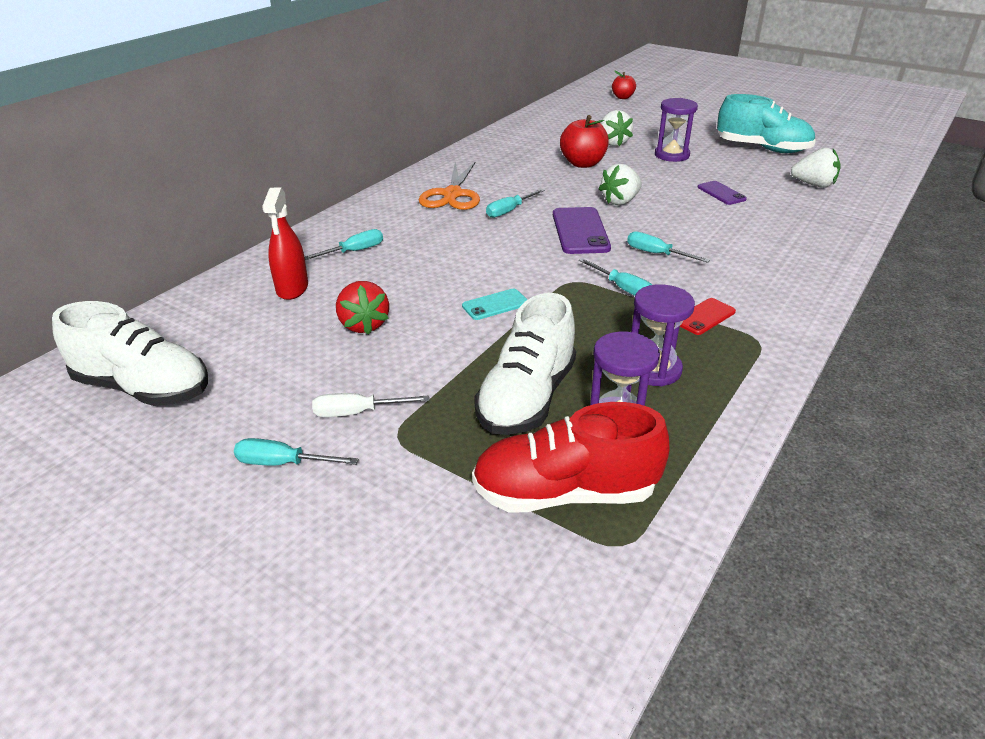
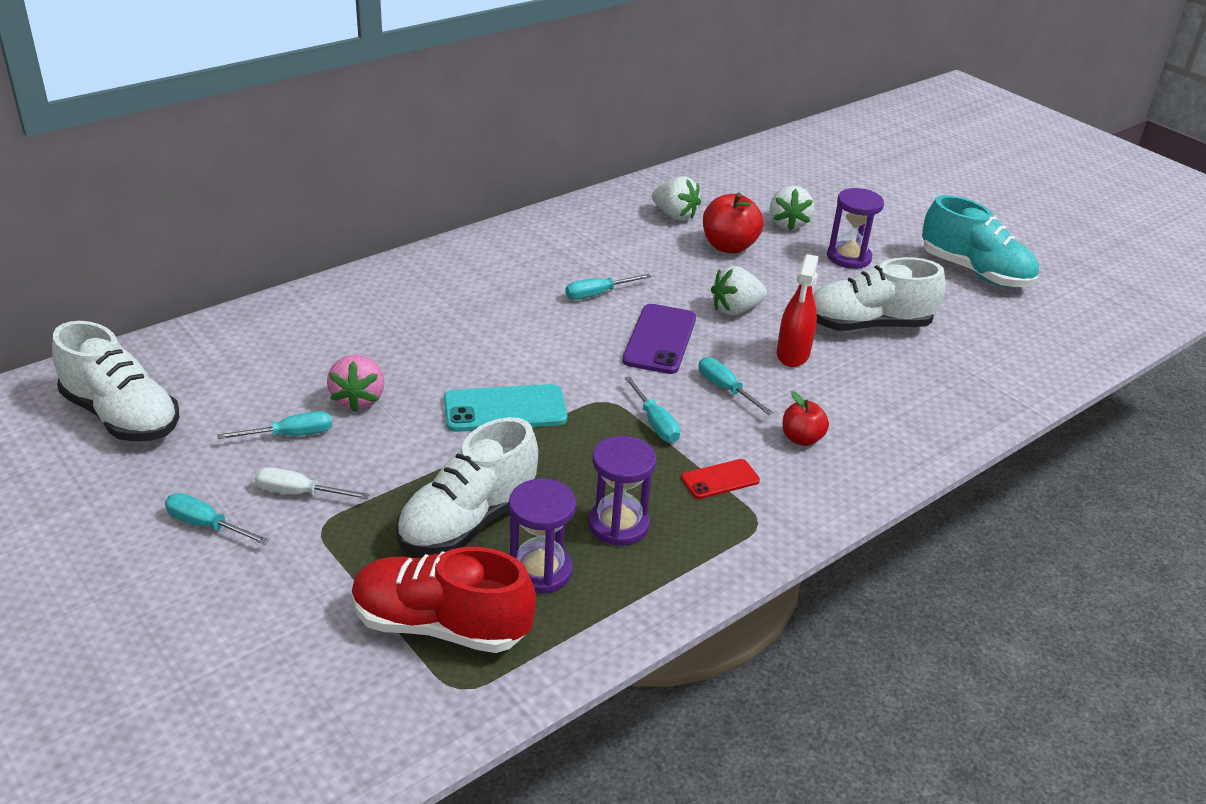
camera: 15 degrees right, 0 degrees up
red spray bottle [262,188,308,300] -> red spray bottle moved to [777,254,818,367]
turquoise screwdriver [305,229,383,260] -> turquoise screwdriver moved to [217,411,332,439]
red strawberry [336,281,389,335] -> pink strawberry [327,355,385,412]
orange scissors [419,161,480,210] -> none
turquoise phone [462,289,527,320] -> turquoise phone [444,384,567,432], size x1.71
red apple [612,71,636,99] -> red apple moved to [783,391,829,446]
purple phone [698,181,747,205] -> white shoe [813,257,946,331]
white strawberry [791,148,841,188] -> white strawberry moved to [652,176,701,221]

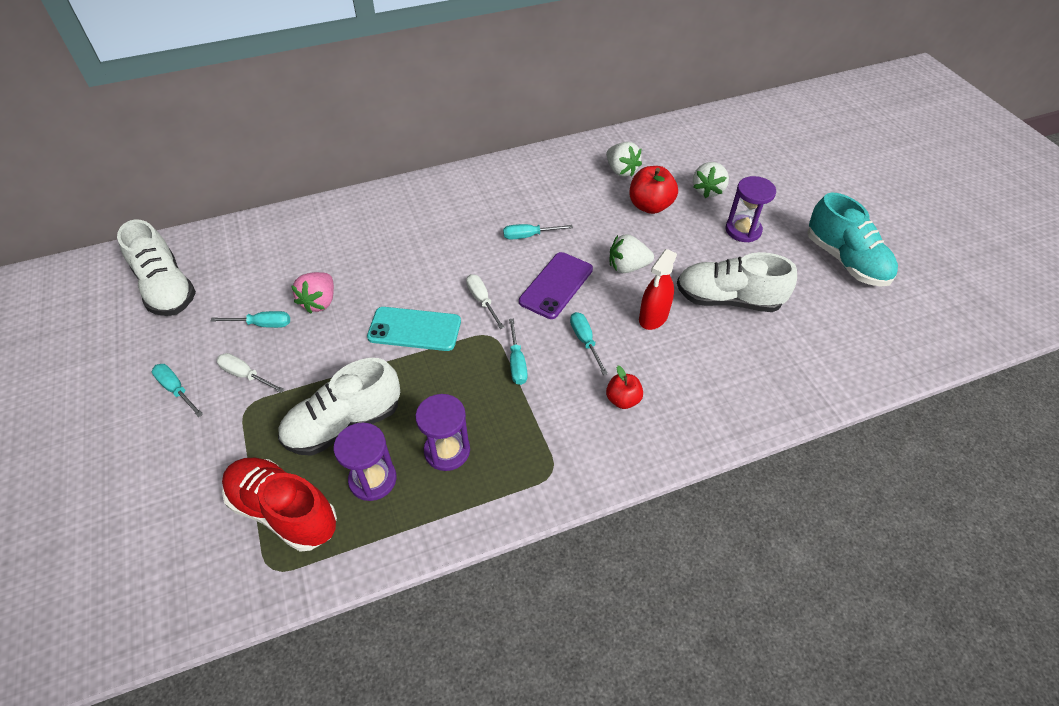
camera: 20 degrees right, 15 degrees up
red phone [681,459,760,499] -> none
none -> white screwdriver [466,274,505,329]

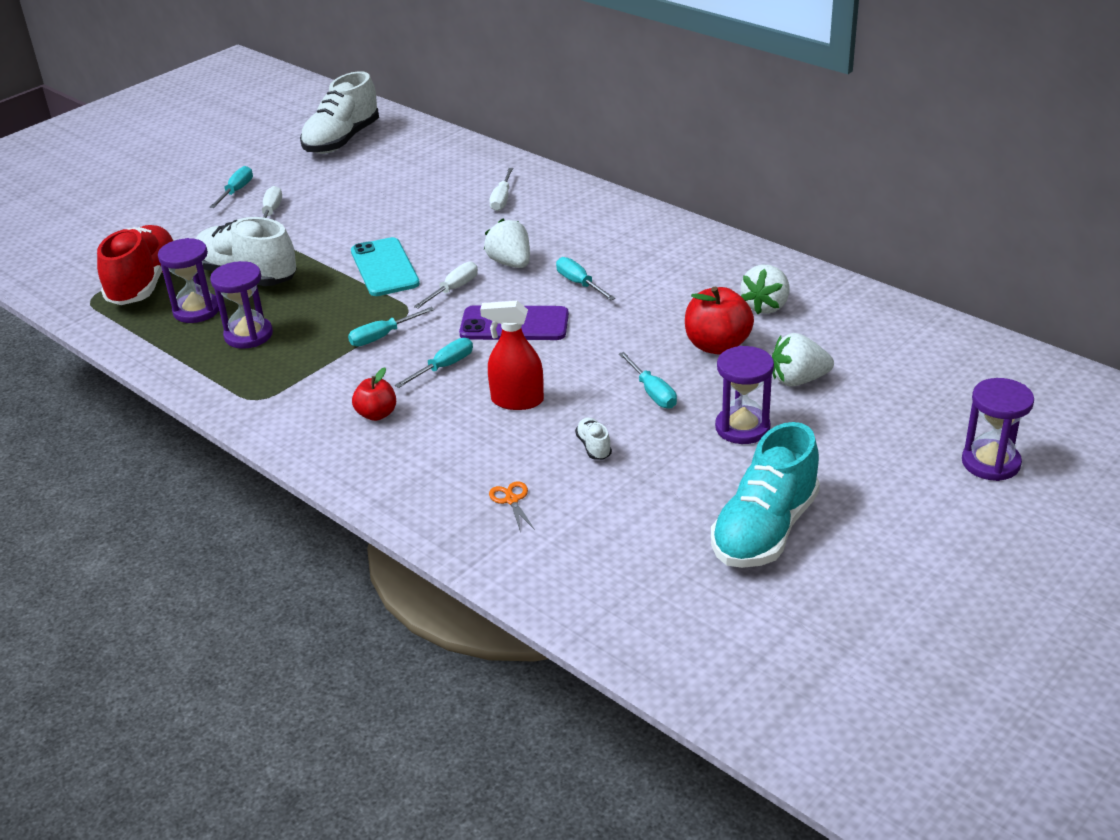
camera: 65 degrees right, 15 degrees down
turquoise screwdriver [210,311,290,328] -> turquoise screwdriver moved to [619,352,677,409]
pink strawberry [291,272,334,314] -> none
white strawberry [610,234,654,273] -> white strawberry moved to [484,218,530,268]
white shoe [677,252,797,312] -> white shoe [575,417,612,460], size x0.41
none -> white screwdriver [489,168,513,211]
none -> orange scissors [489,481,535,533]
none -> purple hourglass [962,378,1034,481]

